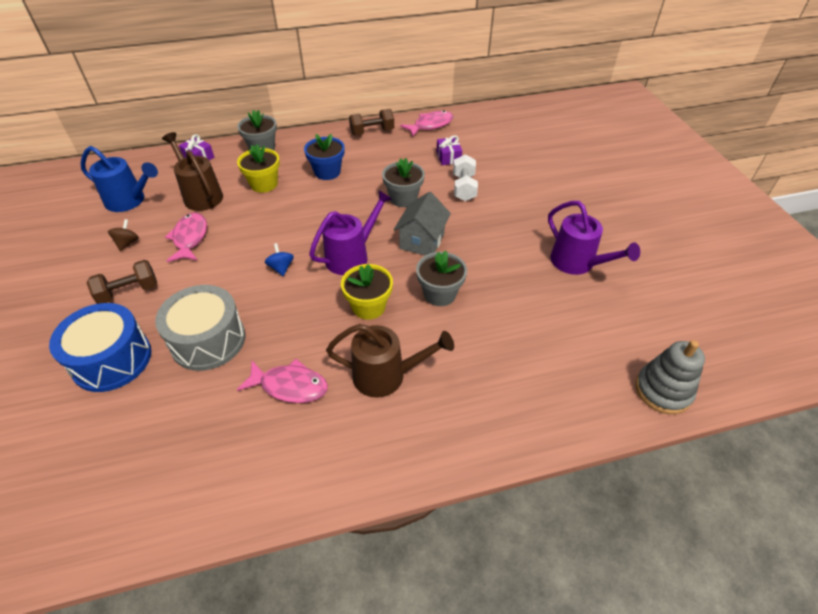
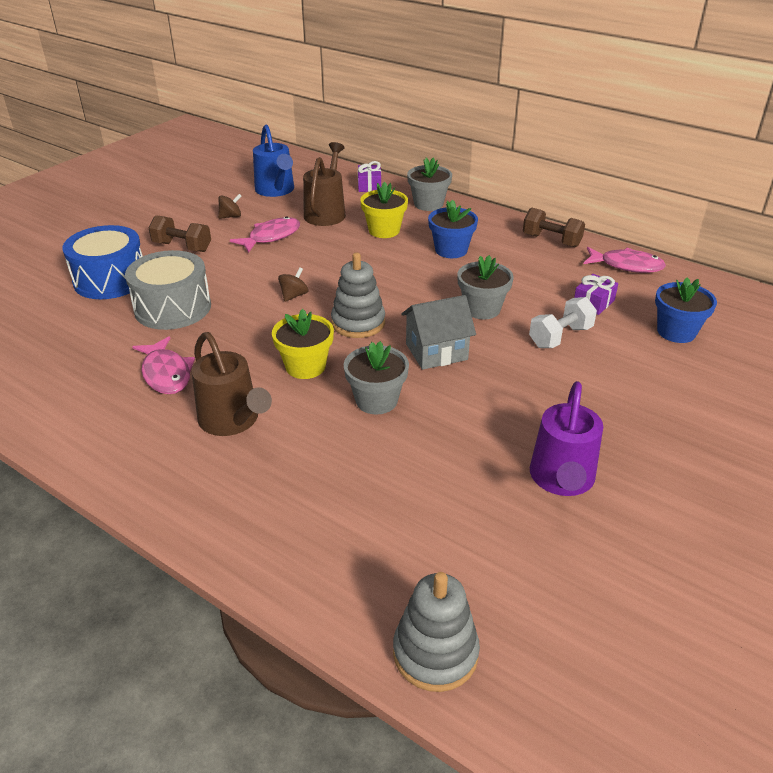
camera: 50 degrees right, 10 degrees down
blue spinning top [265,243,294,276] -> brown spinning top [278,267,308,302]
purple watering can [309,190,392,275] -> grey stacking toy [331,253,385,338]
none -> blue flower pot [655,277,717,343]

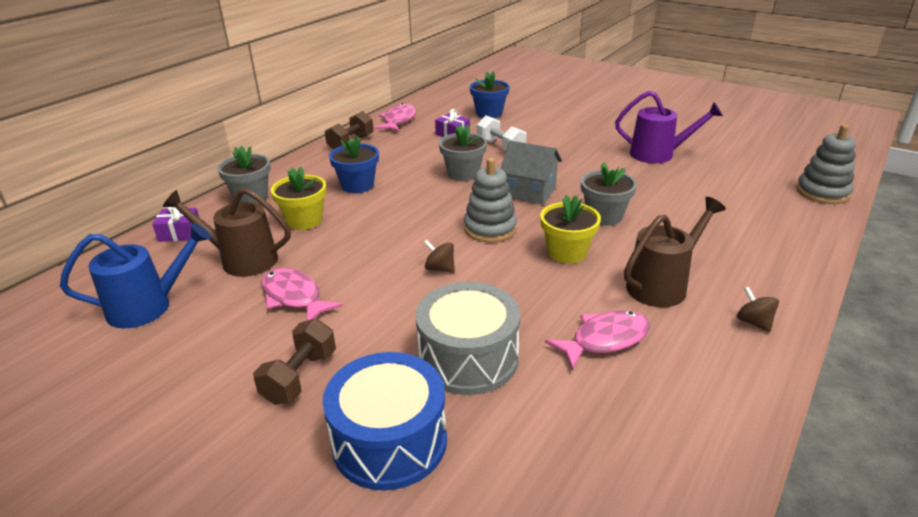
camera: 90 degrees left, 5 degrees down
brown spinning top [218,194,241,219] -> brown spinning top moved to [737,287,779,332]
grey house [401,295,476,370] -> grey house turned 45 degrees counterclockwise [501,141,562,205]

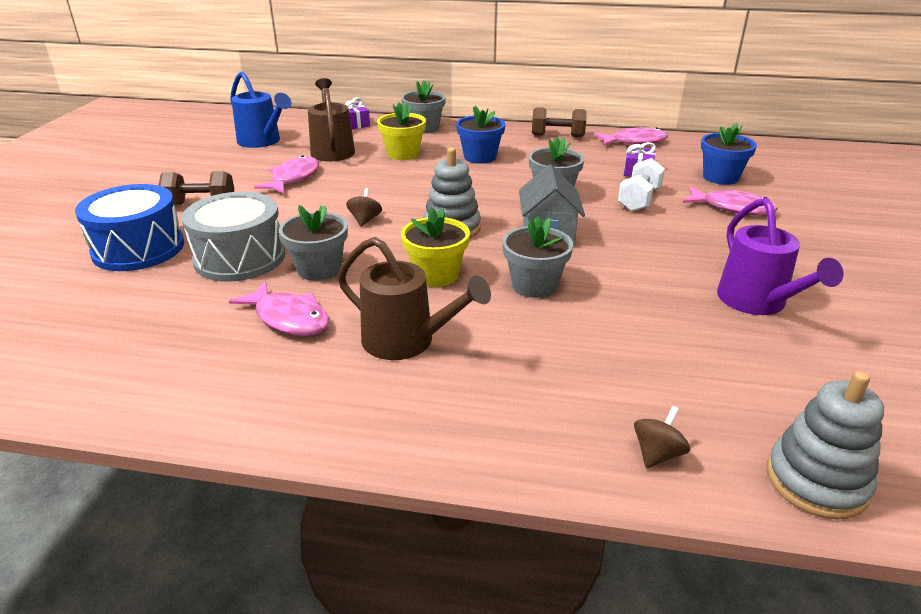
camera: 65 degrees right, 0 degrees up
brown spinning top [737,287,779,332] -> brown spinning top moved to [634,406,690,468]
none -> grey flower pot [279,205,348,281]
none -> pink fish [683,187,778,215]

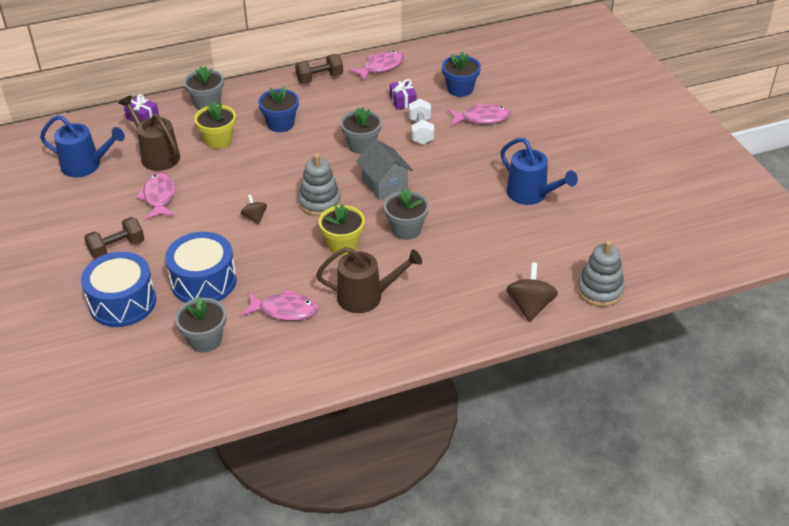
camera: 30 degrees left, 10 degrees up
grey drum [182,192,285,282] -> blue drum [165,232,236,303]
grey flower pot [279,205,348,281] -> grey flower pot moved to [175,297,226,353]
brown spinning top [634,406,690,468] -> brown spinning top [506,263,558,322], size x1.72
purple watering can [717,198,844,315] -> blue watering can [500,138,578,205]

